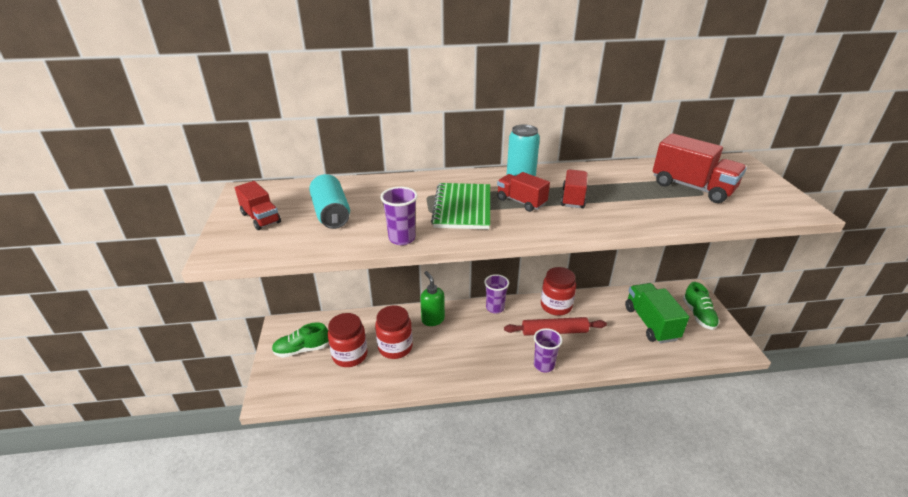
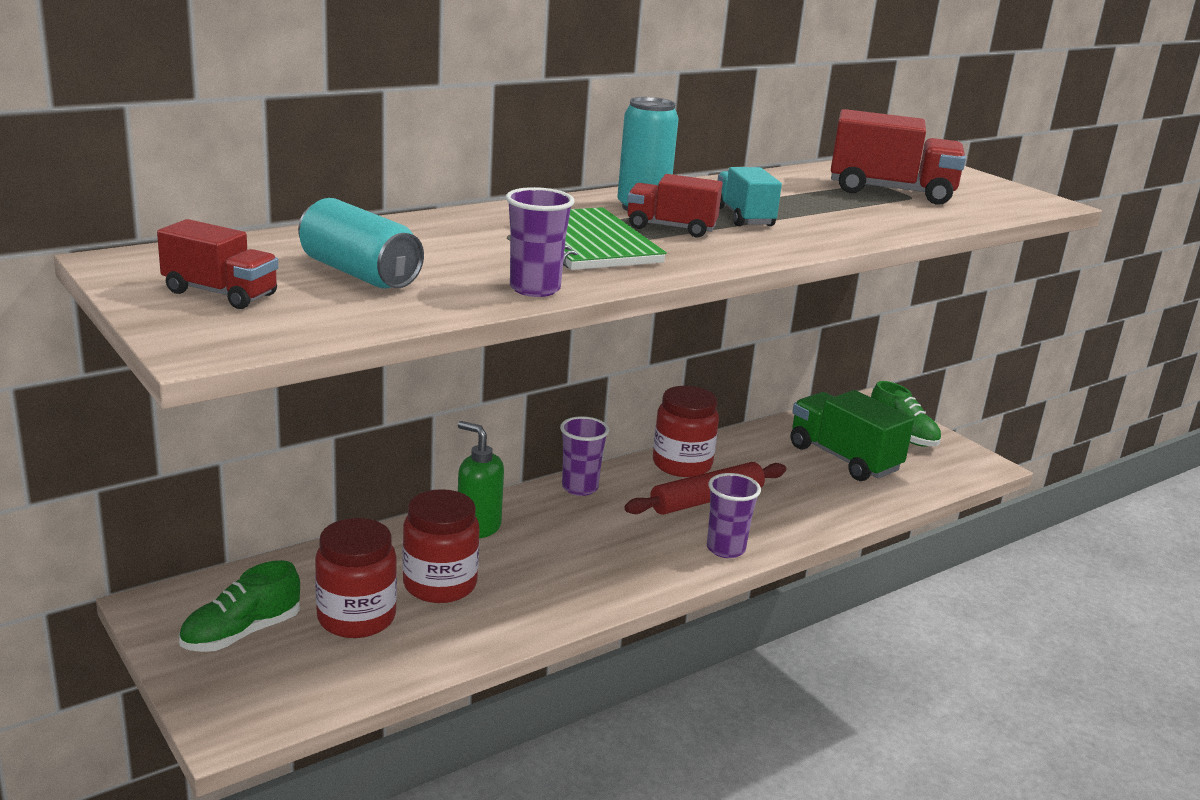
camera: 30 degrees left, 10 degrees down
red truck [561,169,588,208] -> turquoise truck [717,167,782,226]

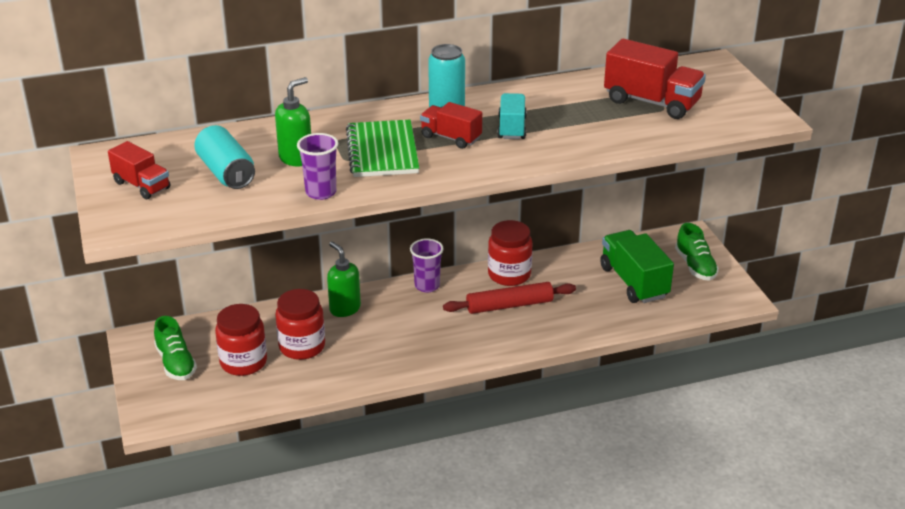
camera: 20 degrees right, 10 degrees up
green shoe [179,560,300,652] -> green shoe turned 90 degrees counterclockwise [154,316,197,380]
purple cup [707,473,761,558] -> none
none -> green soap dispenser [275,77,311,166]

